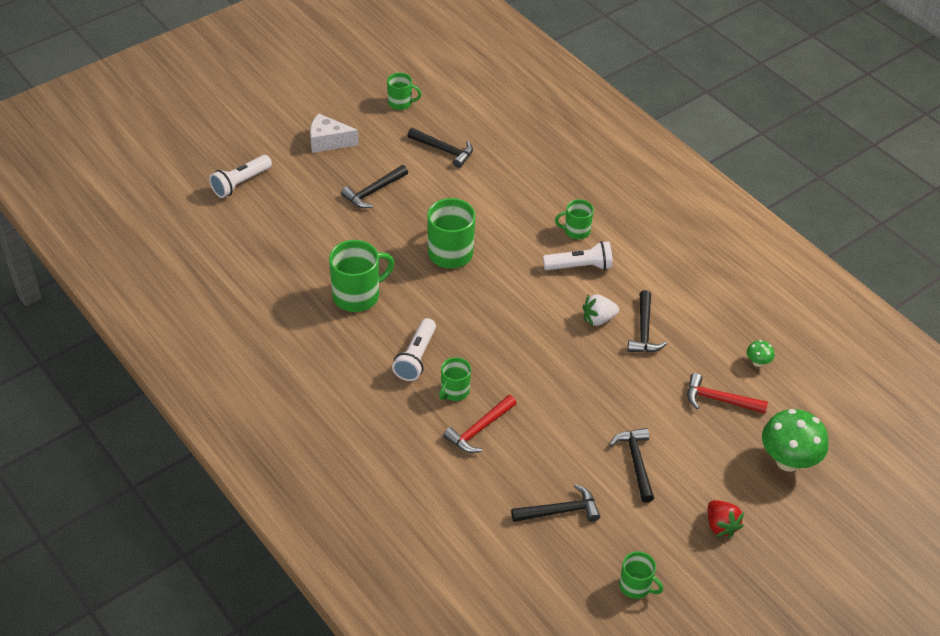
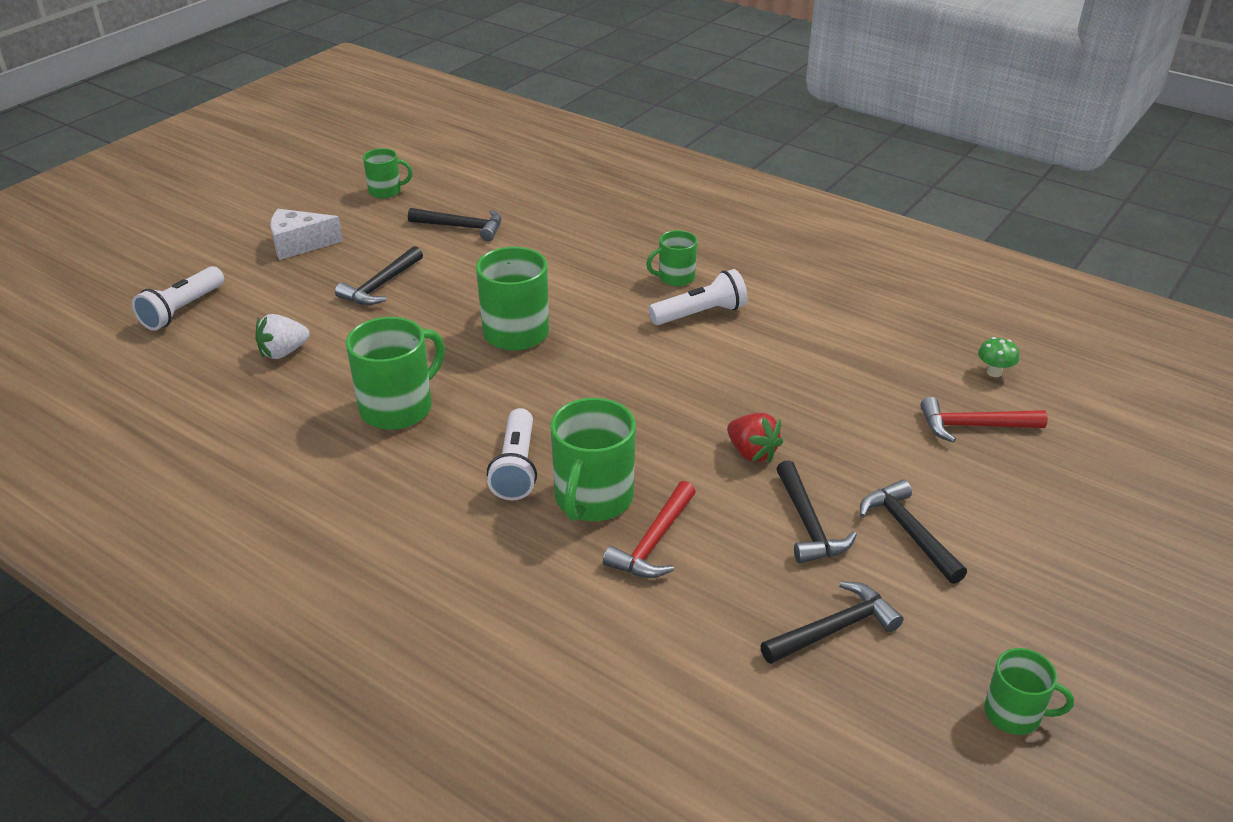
camera: 15 degrees left, 10 degrees down
green mug [439,357,471,401] -> green mug [551,398,636,521], size x1.72
white strawberry [583,294,619,326] -> white strawberry moved to [255,314,310,359]
black hammer [627,290,667,353] -> black hammer moved to [776,460,857,563]
red strawberry [708,500,744,538] -> red strawberry moved to [727,413,783,463]
green mushroom [762,409,828,472] -> none

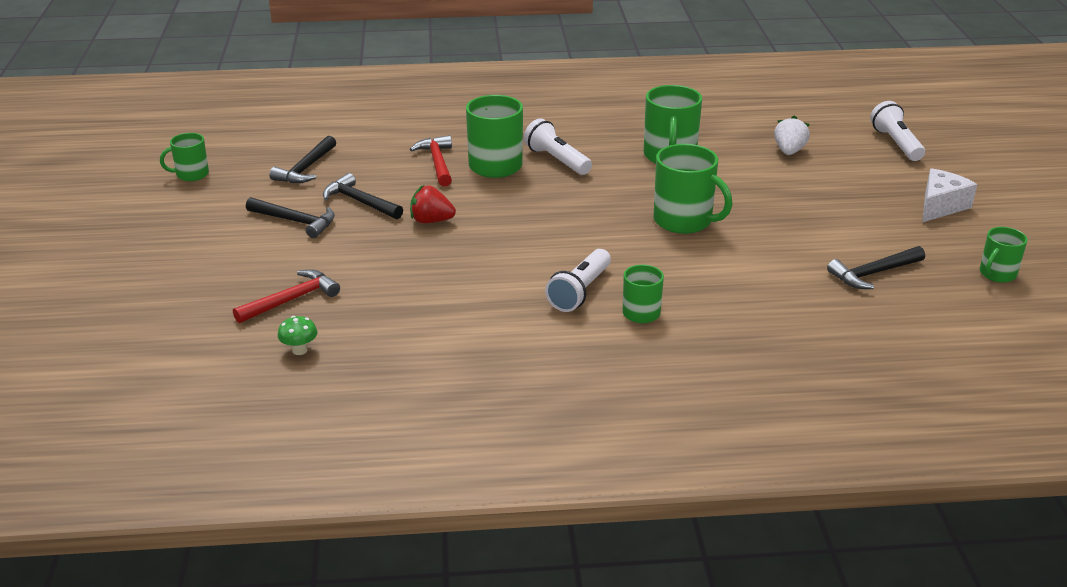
camera: 140 degrees right, 5 degrees down
black hammer [335,246,423,305] -> none

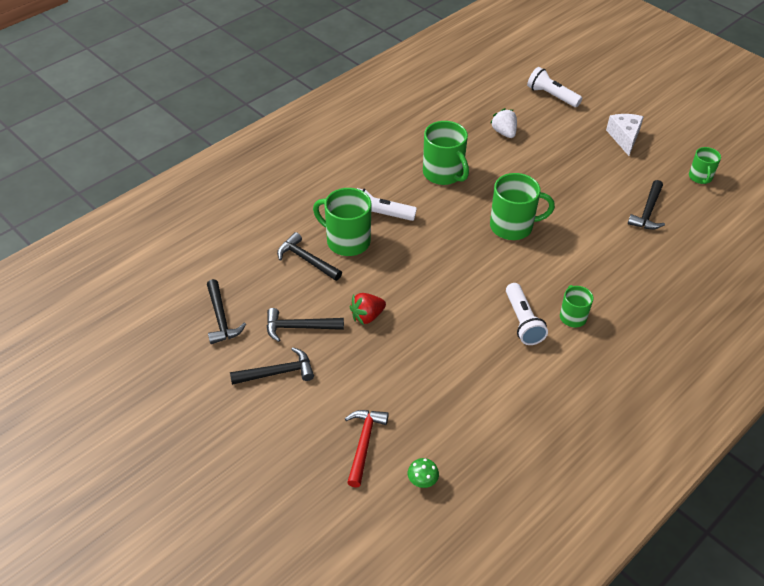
camera: 40 degrees left, 15 degrees up
green mug [160,133,209,181] -> none
red hammer [410,135,452,187] -> black hammer [277,232,342,281]

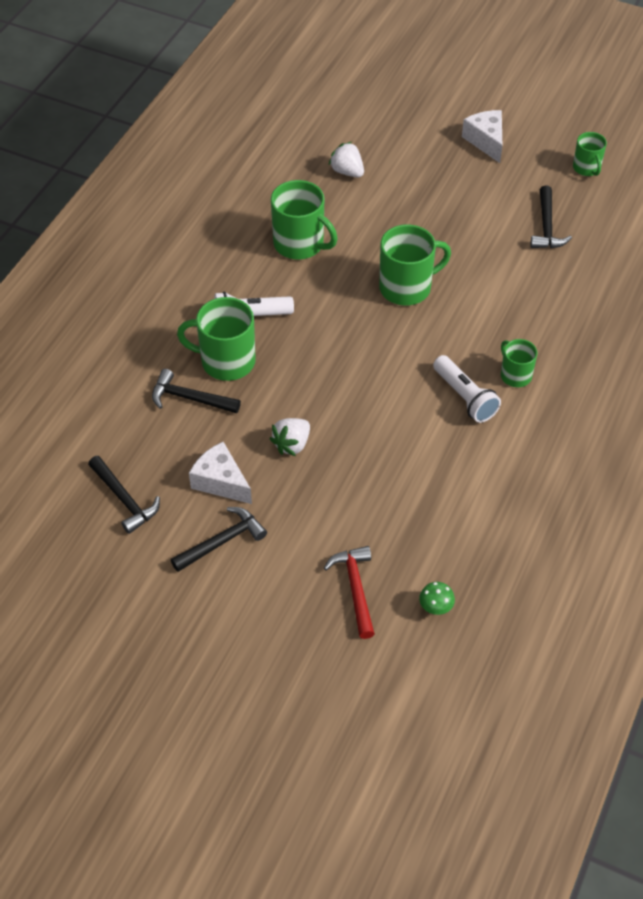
camera: 20 degrees left, 5 degrees up
black hammer [267,308,344,342] -> white cheese [189,442,252,504]
red strawberry [350,293,386,325] -> white strawberry [270,418,310,456]
white flashlight [527,67,582,107] -> none

